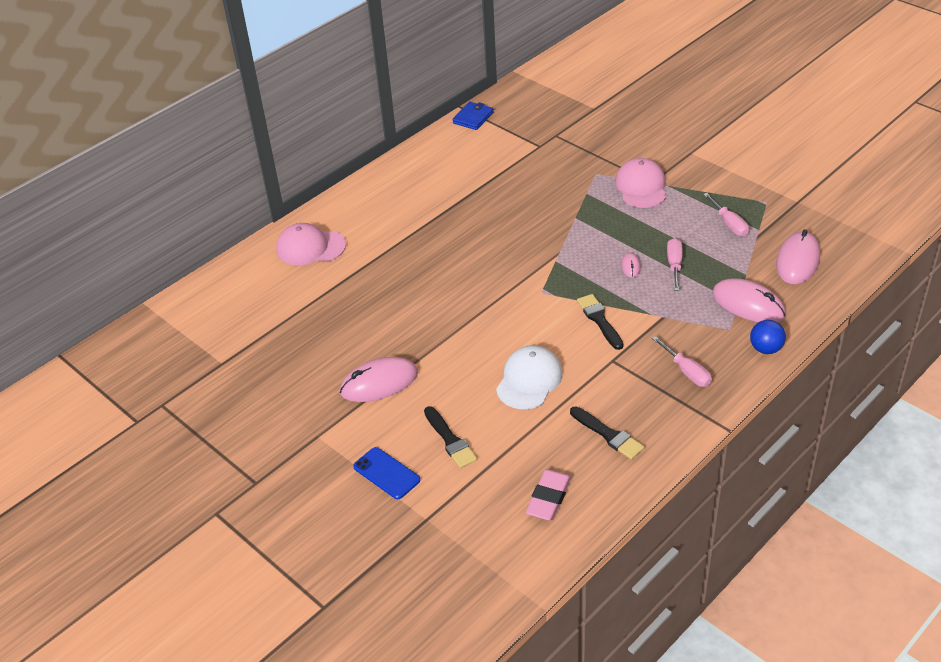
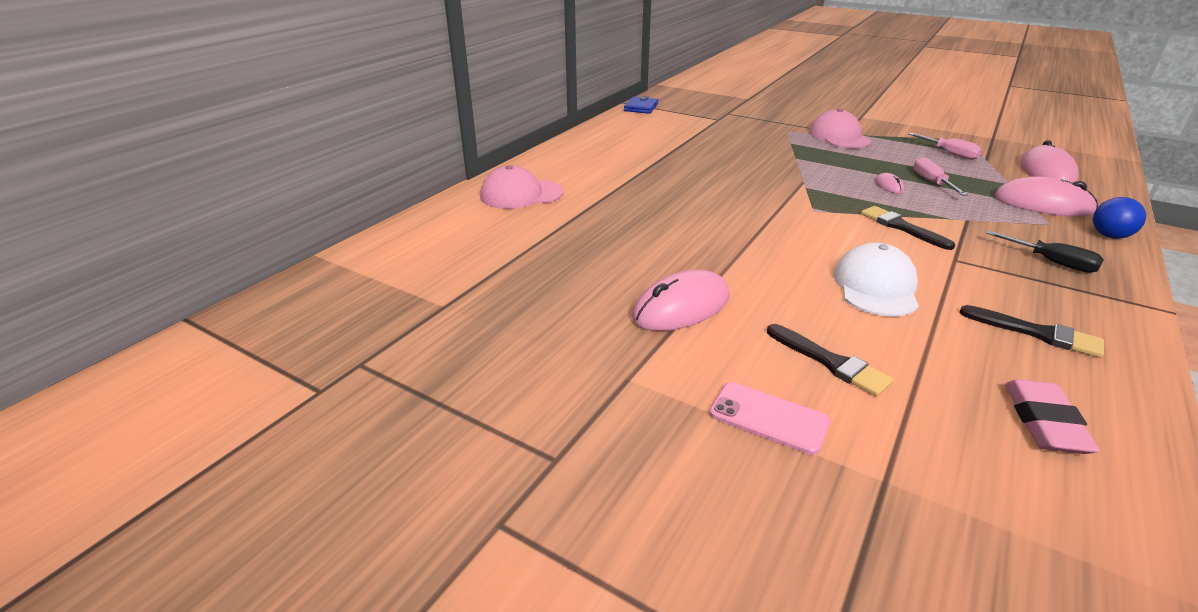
camera: 15 degrees left, 10 degrees down
blue phone [353,447,420,499] -> pink phone [709,382,830,455]
pink screwdriver [652,336,712,387] -> black screwdriver [986,230,1104,273]

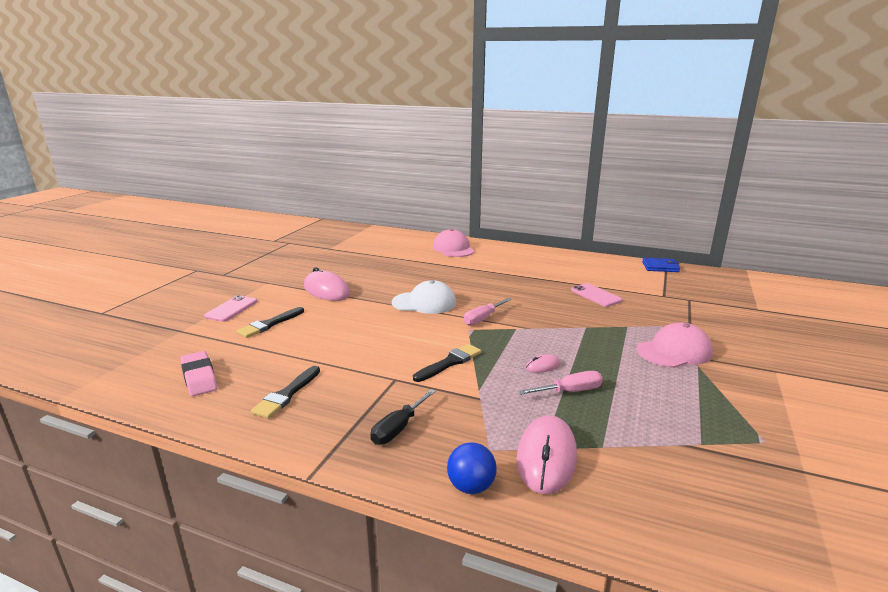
camera: 80 degrees right, 10 degrees down
white cap [833,242,919,317] -> white cap moved to [392,280,456,314]
pink screwdriver [909,133,982,160] -> pink screwdriver moved to [464,298,512,326]
pink eraser [1005,379,1100,454] -> pink eraser turned 60 degrees clockwise [180,351,217,396]
pink mouse [1020,140,1079,183] -> none
none -> pink phone [571,283,623,307]

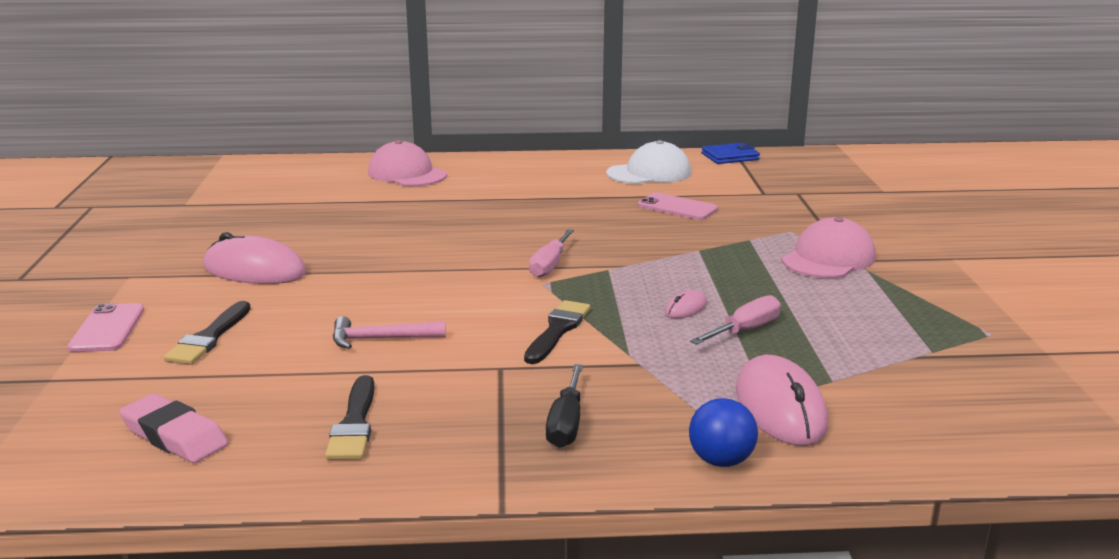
camera: 25 degrees left, 0 degrees up
white cap [392,280,456,314] -> white cap moved to [606,140,691,184]
none -> pink hammer [333,316,446,349]

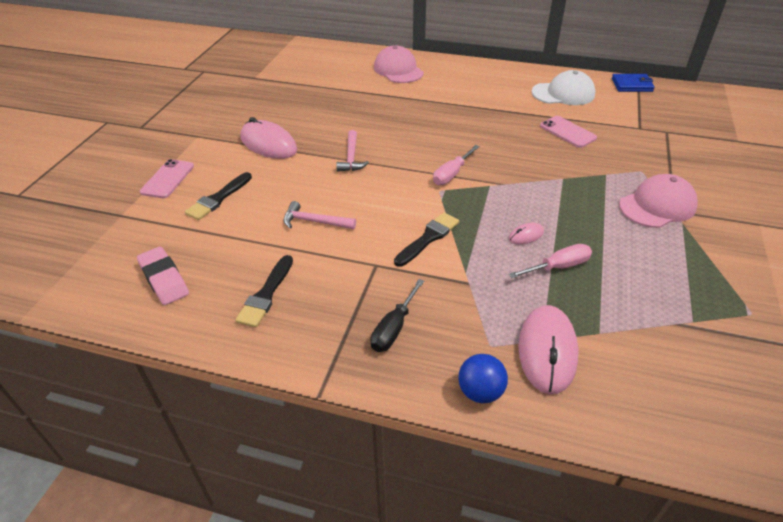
camera: 20 degrees right, 20 degrees up
none -> pink hammer [336,130,369,172]

